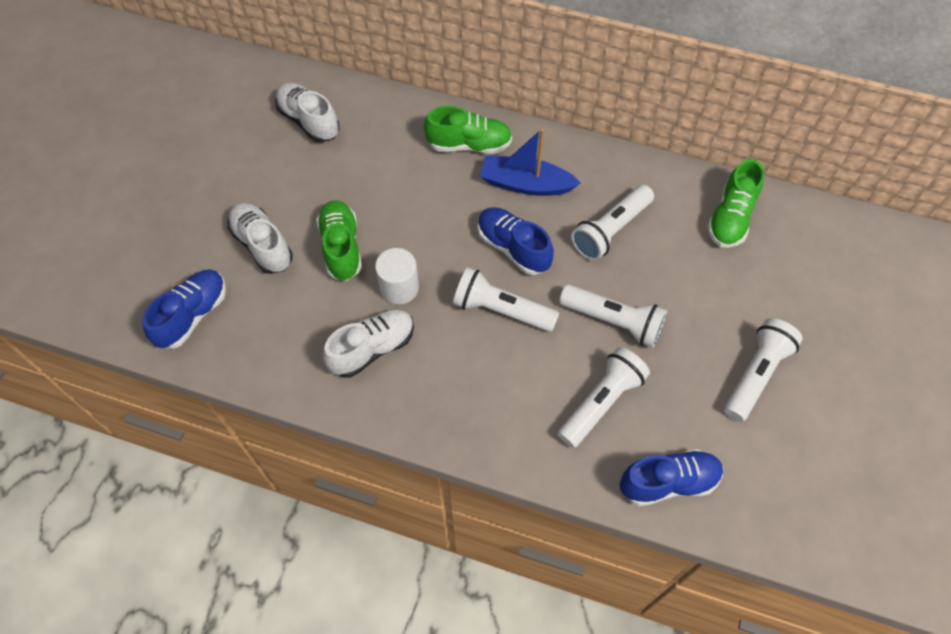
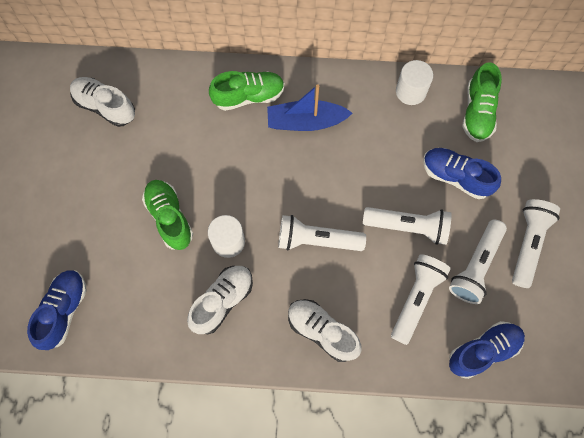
camera: 15 degrees left, 10 degrees up
white shoe [227,203,293,274] -> white shoe moved to [288,299,362,362]
blue shoe [478,207,554,275] -> blue shoe moved to [423,148,501,199]
white flashlight [571,185,654,261] -> white flashlight moved to [449,219,507,304]
none -> white cylinder [396,60,433,105]

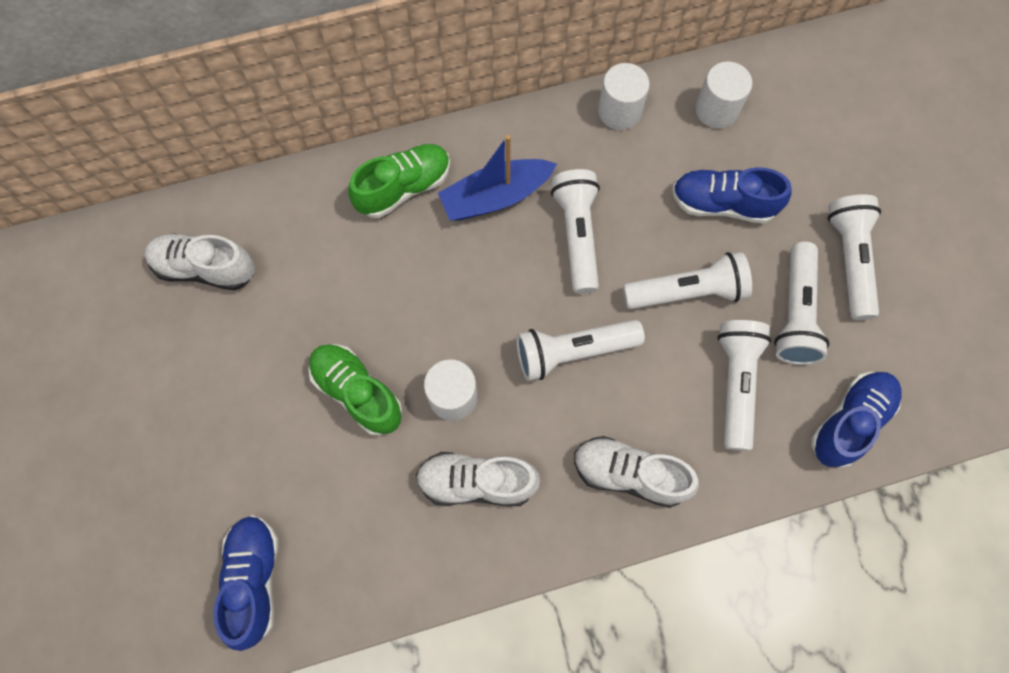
camera: 20 degrees left, 0 degrees up
white shoe [187,266,253,334] -> white shoe turned 105 degrees counterclockwise [416,452,540,506]
green shoe [462,62,502,142] -> white cylinder [695,62,752,129]
none -> white flashlight [551,169,600,294]

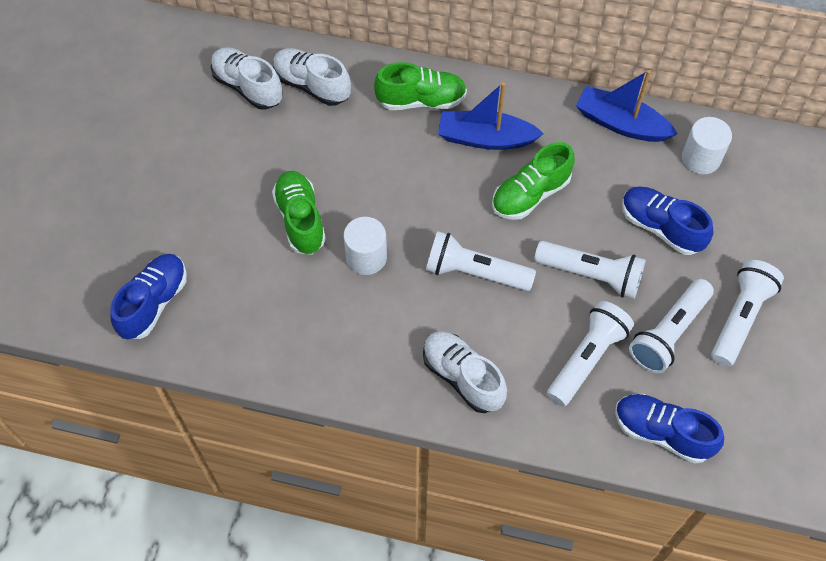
camera: 30 degrees right, 10 degrees down
white shoe [416,452,540,506] -> white shoe moved to [273,48,351,106]
white flashlight [551,169,600,294] -> green shoe [492,142,575,220]
white cylinder [598,63,650,130] -> blue boat [576,70,678,142]
blue shoe [811,372,901,468] -> blue shoe turned 135 degrees counterclockwise [615,394,724,464]

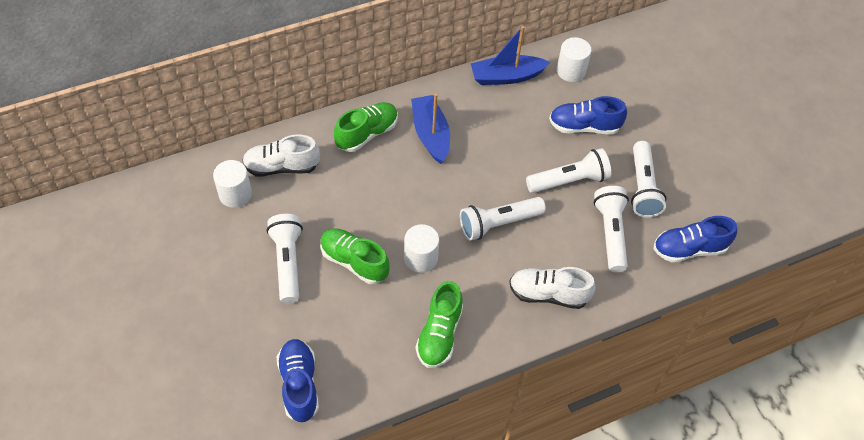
camera: 40 degrees left, 5 degrees down
white shoe [211,47,283,110] -> white cylinder [213,160,252,208]
blue boat [438,82,544,150] -> blue boat turned 105 degrees clockwise [411,93,450,164]
green shoe [492,142,575,220] -> green shoe moved to [416,281,463,368]
white flashlight [711,260,784,367] -> white flashlight moved to [267,214,303,304]

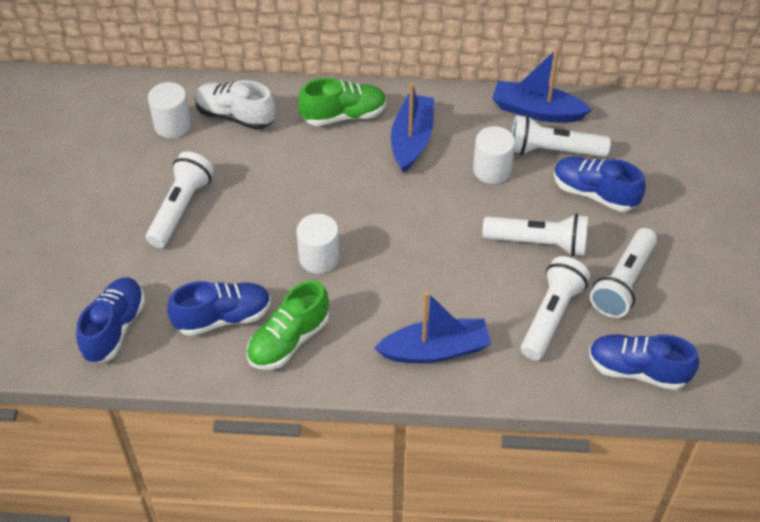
camera: 30 degrees right, 5 degrees down
green shoe [320,228,390,284] -> none
white flashlight [460,197,546,241] -> white flashlight moved to [512,115,611,157]
white shoe [509,267,596,309] -> blue boat [374,292,491,363]
white cylinder [557,37,592,82] -> white cylinder moved to [473,126,515,184]
none -> blue shoe [167,281,271,336]

